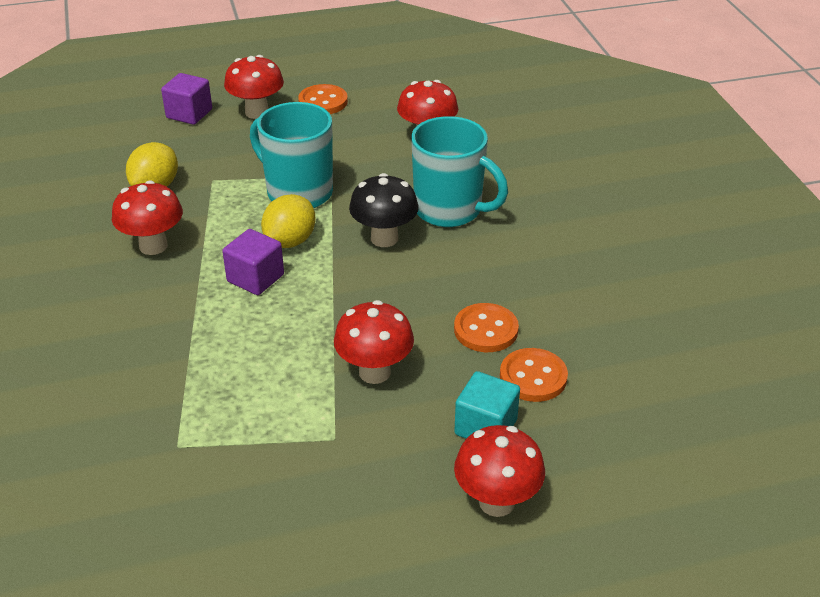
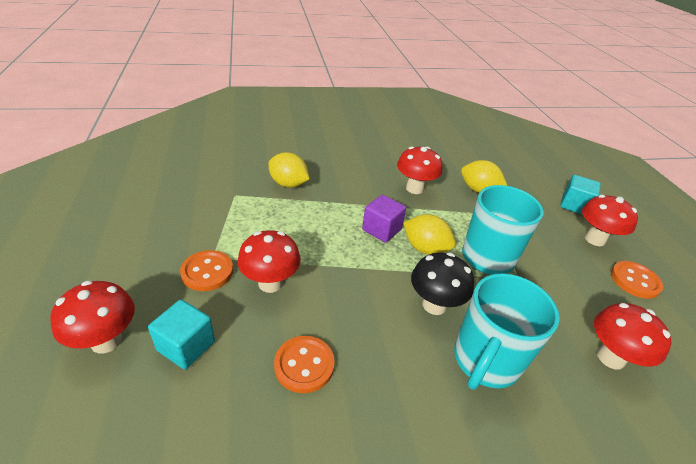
camera: 90 degrees right, 0 degrees up
purple cube [161,73,212,125] -> turquoise cube [560,175,601,215]
orange button [500,348,568,402] -> orange button moved to [180,250,233,291]
none -> yellow lemon [269,153,309,188]

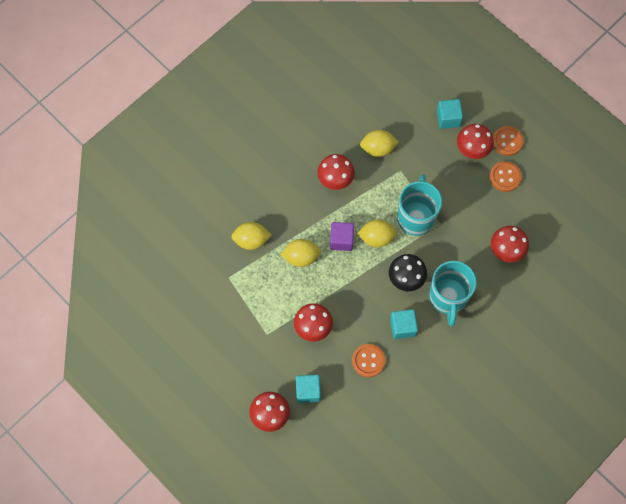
camera: 30 degrees left, 30 degrees up
orange button [180,250,233,291] -> orange button moved to [493,126,524,156]
none -> yellow lemon [280,239,321,267]
none -> turquoise cube [390,309,418,339]

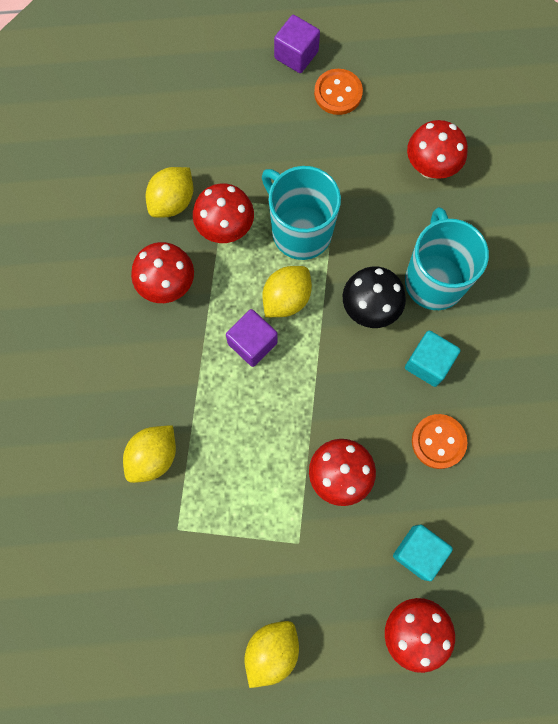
camera: 50 degrees left, 5 degrees up
yellow lemon [280,239,321,267] -> yellow lemon moved to [245,621,299,688]
turquoise mug [429,261,477,326] -> turquoise mug turned 135 degrees counterclockwise [405,207,489,310]
turquoise cube [437,99,463,129] -> none
red mushroom [457,124,494,159] -> red mushroom moved to [193,183,254,243]
orange button [493,126,524,156] -> purple cube [274,15,320,73]

